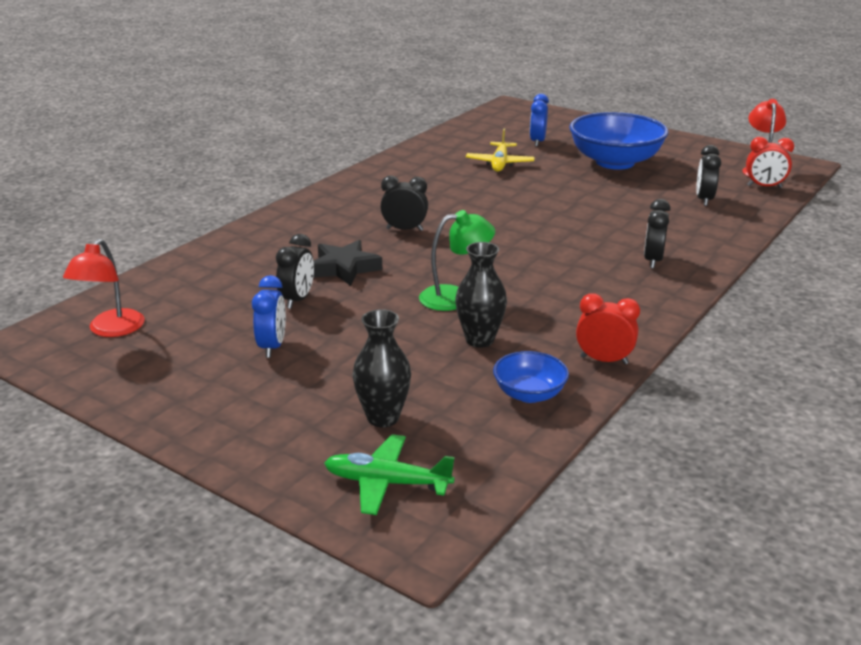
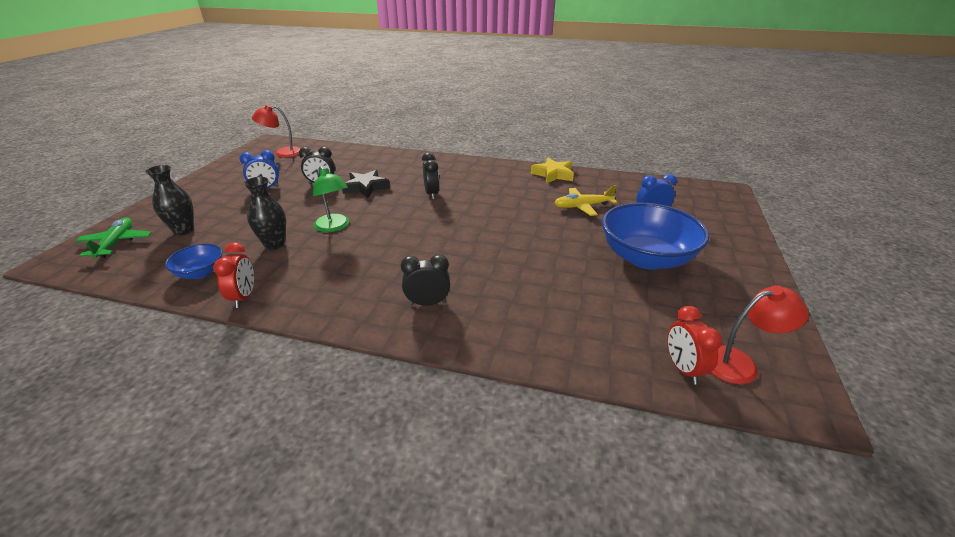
camera: 70 degrees right, 5 degrees up
black clock [696,145,721,206] -> none
none -> yellow star [531,158,574,183]

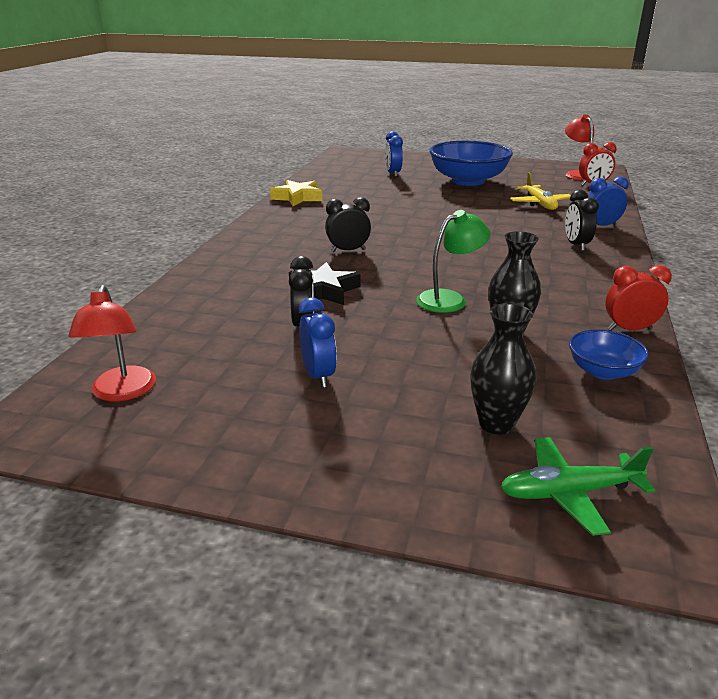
camera: 90 degrees left, 5 degrees down
yellow plane [554,185,617,216] -> yellow plane moved to [510,173,571,210]
none -> blue clock [588,176,629,226]

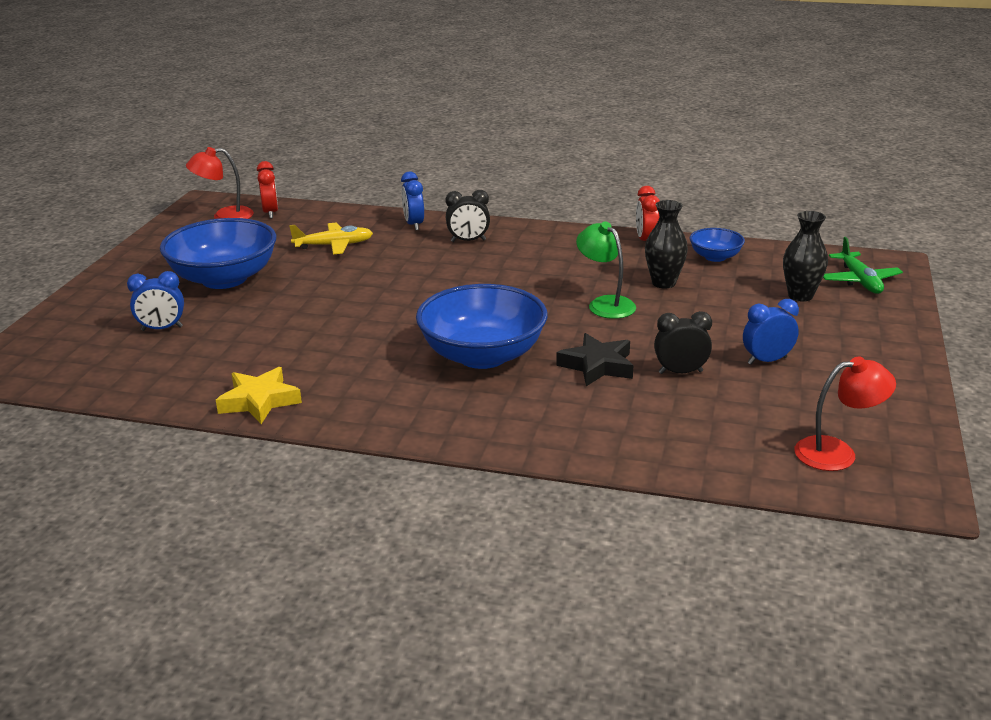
camera: 90 degrees left, 0 degrees up
black clock [325,197,371,252] -> blue bowl [416,284,547,369]

